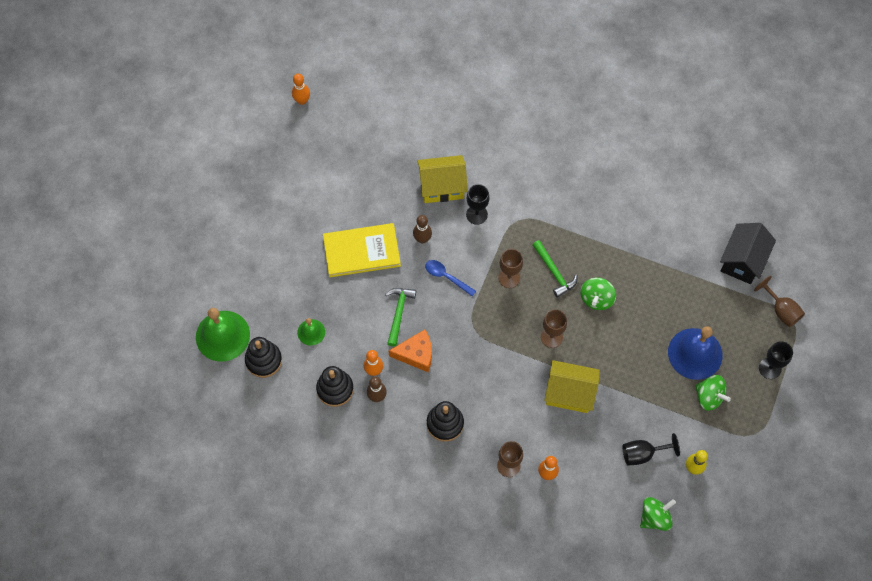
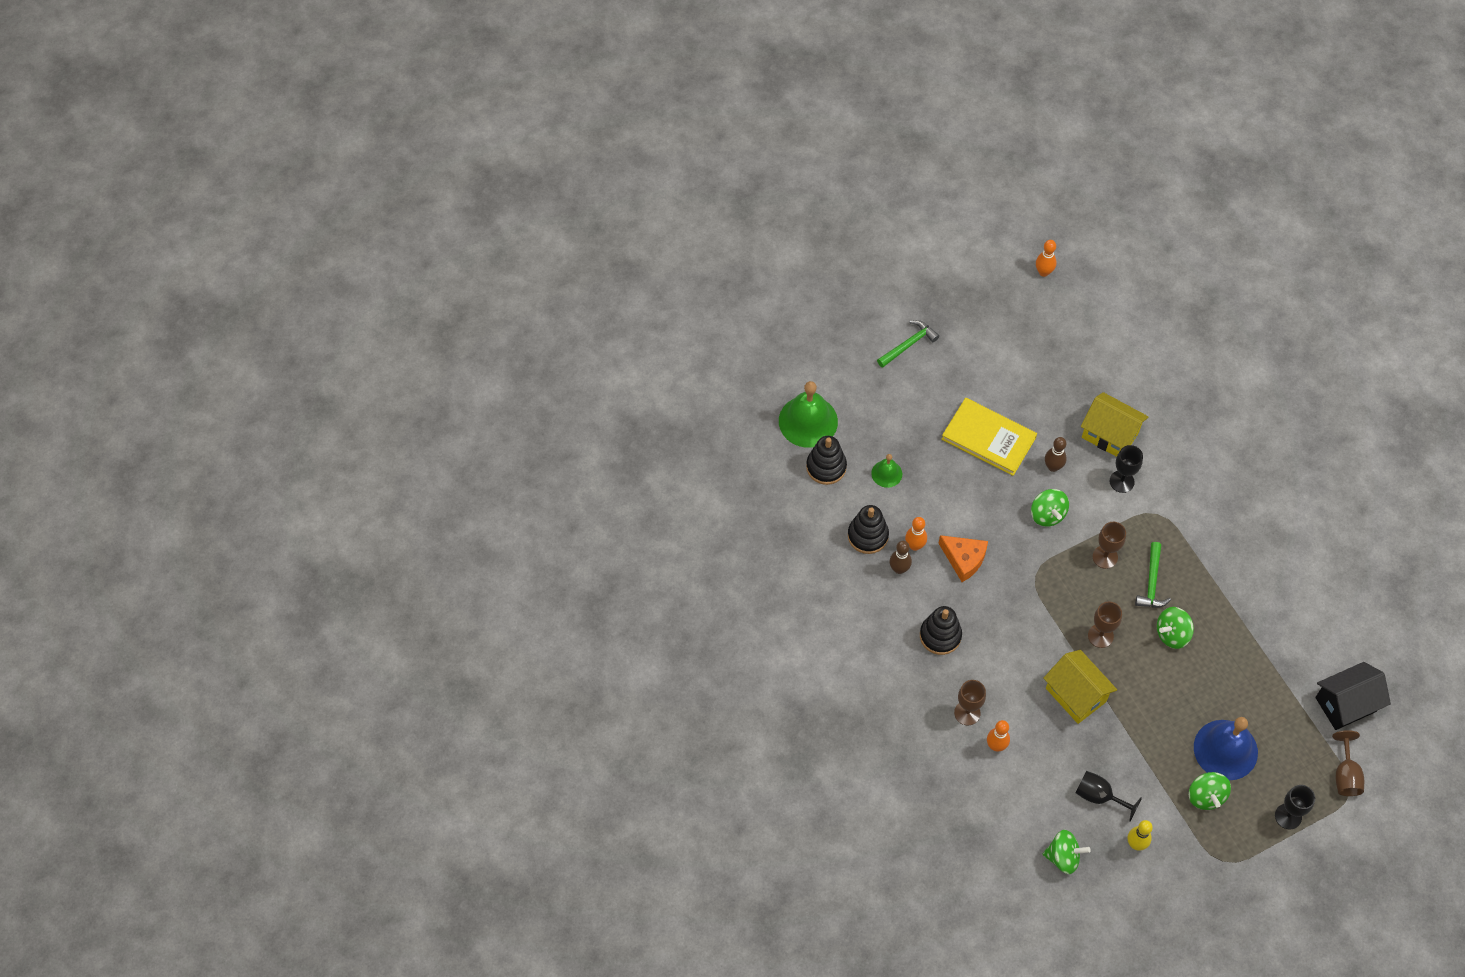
camera: 40 degrees right, 5 degrees down
green hammer [385,288,416,347] -> green hammer moved to [877,320,939,368]
blue spoon [425,260,476,296] -> green spinning top [1031,489,1069,527]

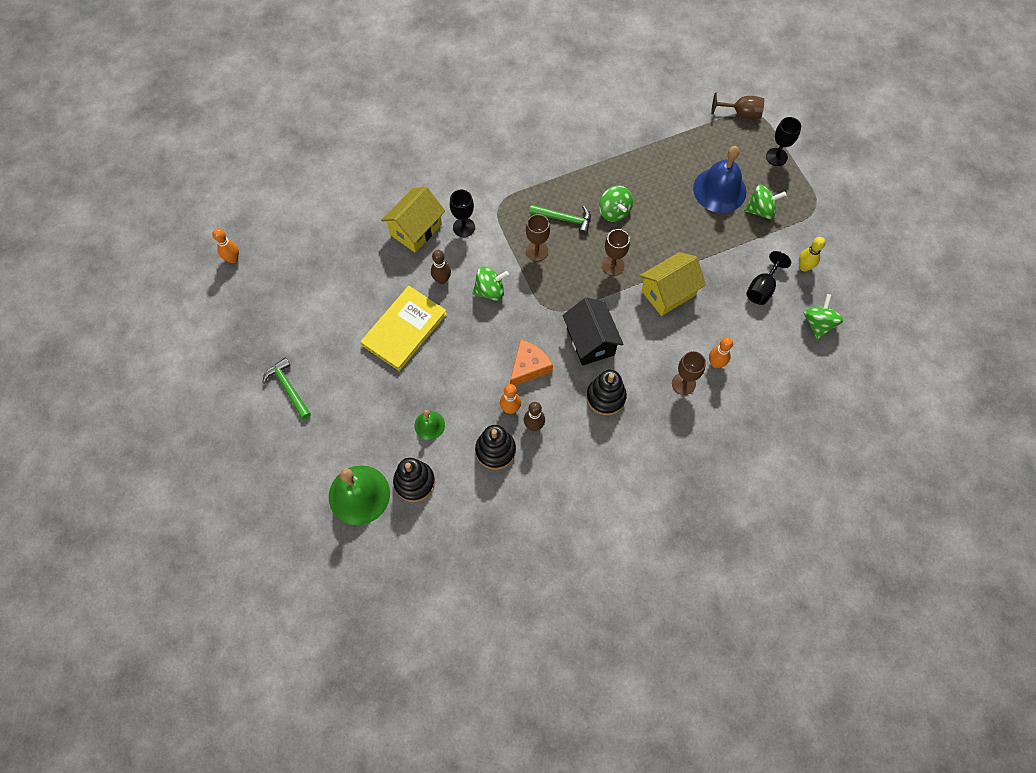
camera: 85 degrees left, 5 degrees up
black house [1315,662,1391,730] -> black house moved to [563,297,624,366]

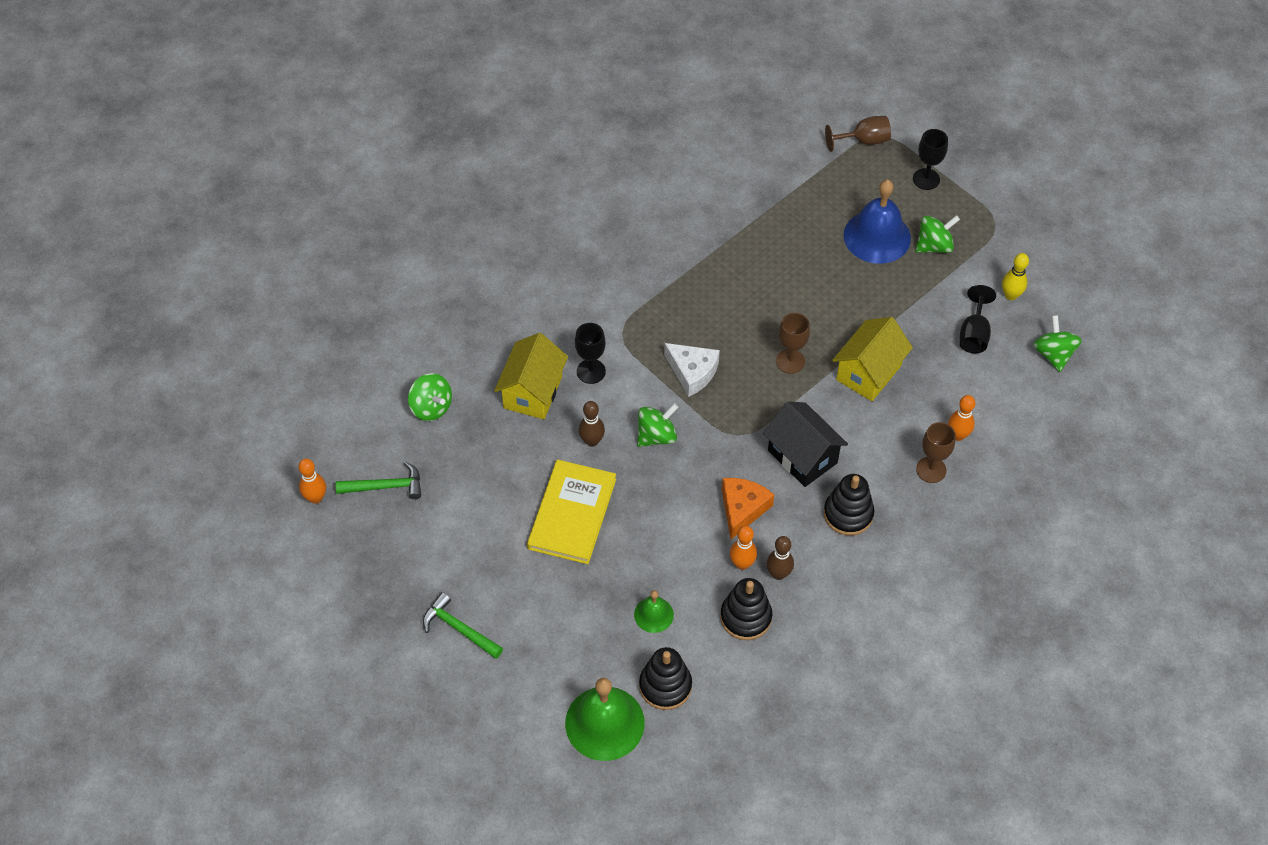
camera: 20 degrees left, 10 degrees down
brown goblet [526,214,550,261] -> white cheese [664,343,720,397]
green hammer [529,205,591,235] -> green hammer moved to [335,462,421,499]
green spinning top [599,186,633,222] -> green spinning top moved to [408,373,452,421]

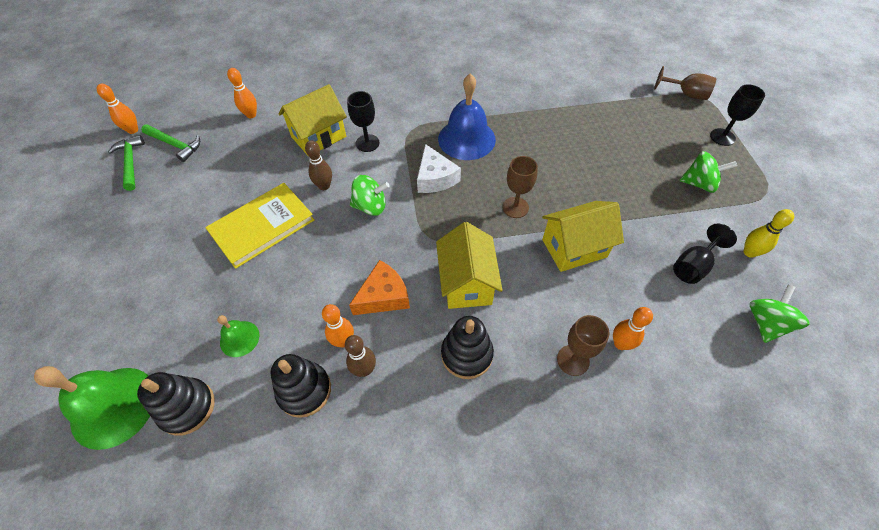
camera: 35 degrees right, 0 degrees up
green spinning top [408,373,452,421] -> orange bowling pin [227,68,257,118]
green hammer [423,592,503,659] -> green hammer moved to [108,135,145,191]
black house [763,402,848,487] -> yellow house [436,222,503,309]
blue bell [844,180,911,264] -> blue bell moved to [438,73,496,160]

